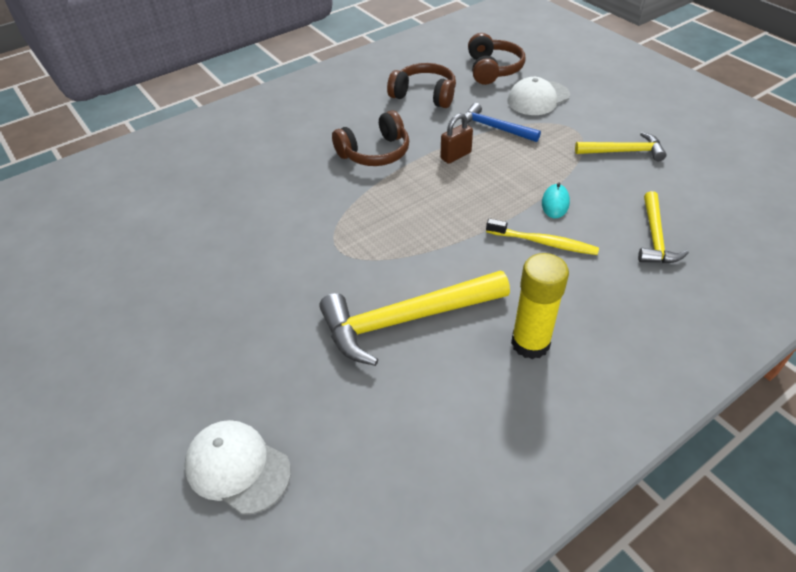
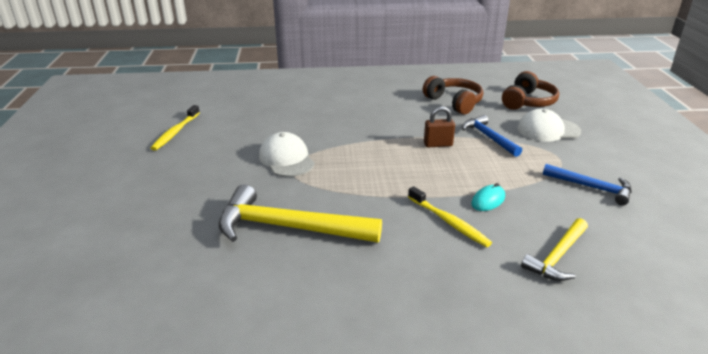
camera: 30 degrees right, 15 degrees down
white cap [184,420,291,515] -> white cap moved to [259,132,315,177]
brown headphones [332,110,409,166] -> none
yellow glue stick [511,253,569,359] -> none
yellow hammer [575,132,667,161] -> blue hammer [543,164,632,205]
none -> yellow toothbrush [151,105,200,151]

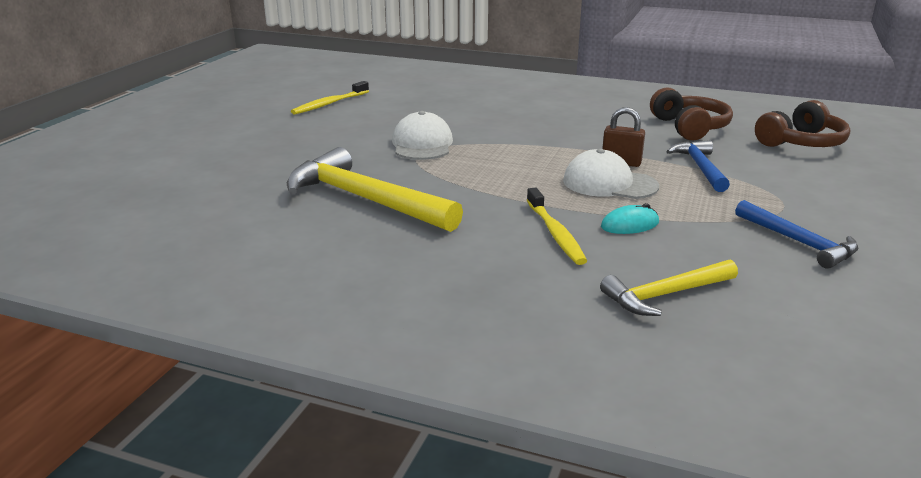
camera: 25 degrees right, 5 degrees down
white cap [517,109,581,142] -> white cap moved to [563,149,659,199]

